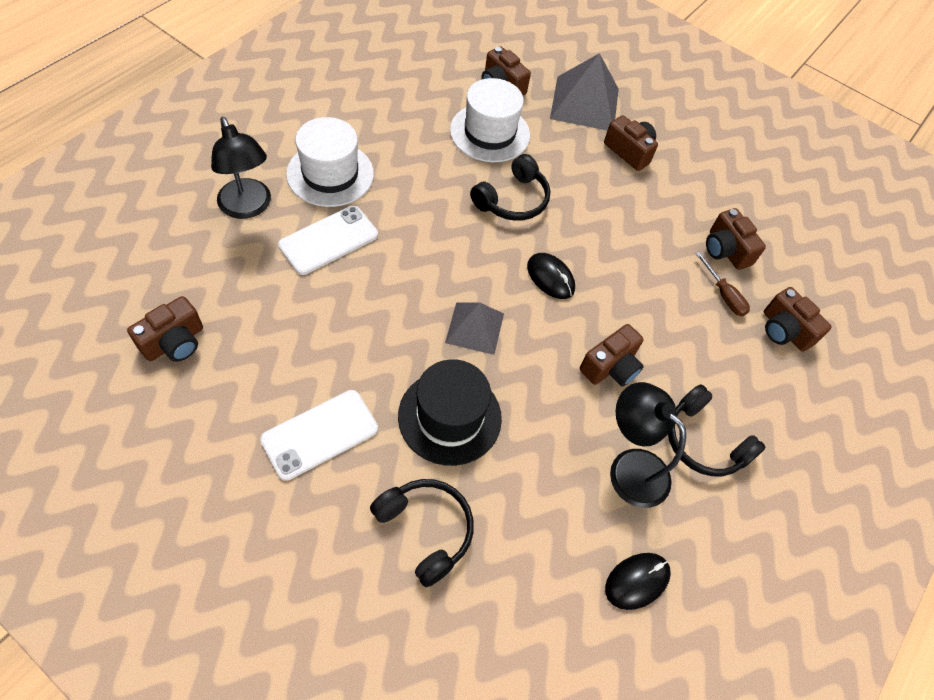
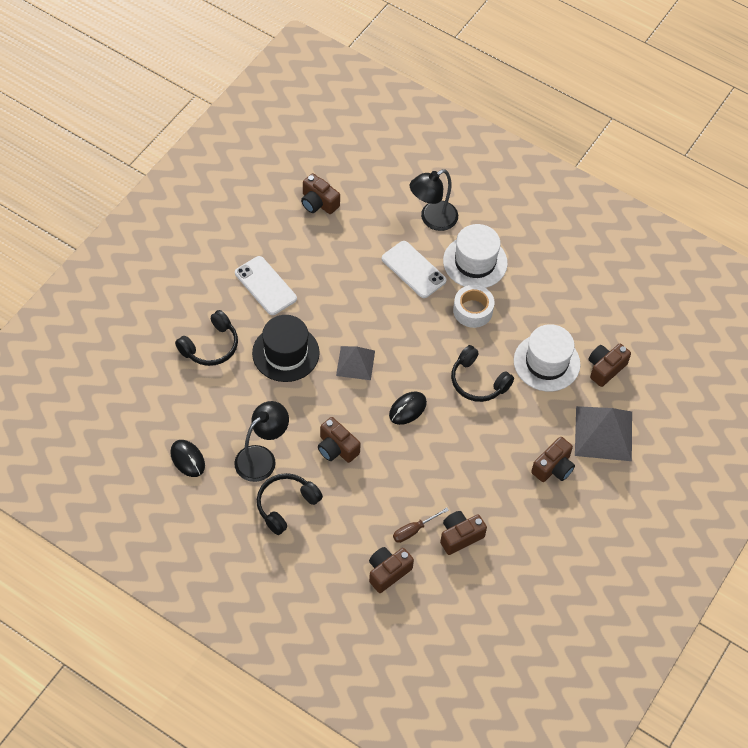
camera: 90 degrees right, 0 degrees up
none -> white tape [453,285,494,328]

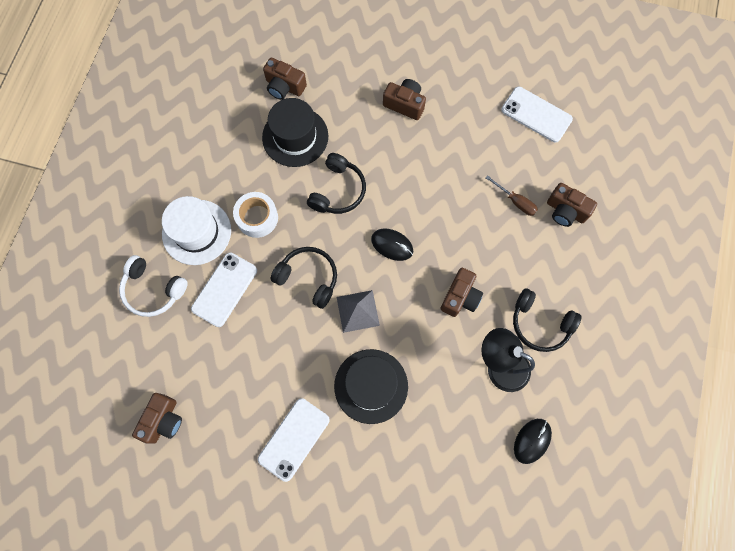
camera: 105 degrees left, 15 degrees up
black headphones [175,310,238,366] -> black headphones moved to [271,247,337,309]
black lamp [410,169,458,231] -> white headphones [119,255,188,317]
brown camera [440,511,487,555] -> none
white hat [514,324,580,391] -> black hat [262,98,328,167]
grey pyramid [575,406,632,461] -> none
none -> white phone [501,87,573,142]

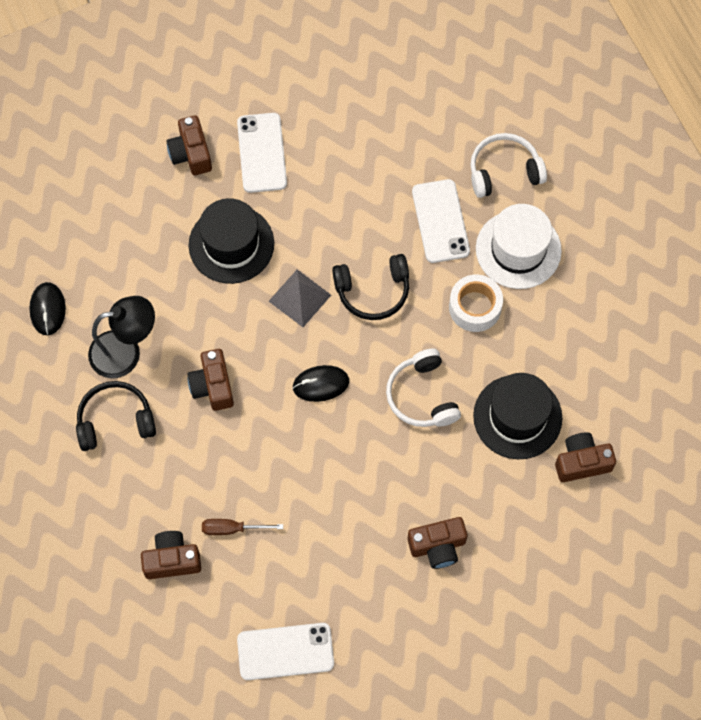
camera: 140 degrees right, 5 degrees down
brown camera [132,393,182,444] -> brown camera moved to [166,115,212,175]
black headphones [307,153,366,214] -> white headphones [386,348,461,427]

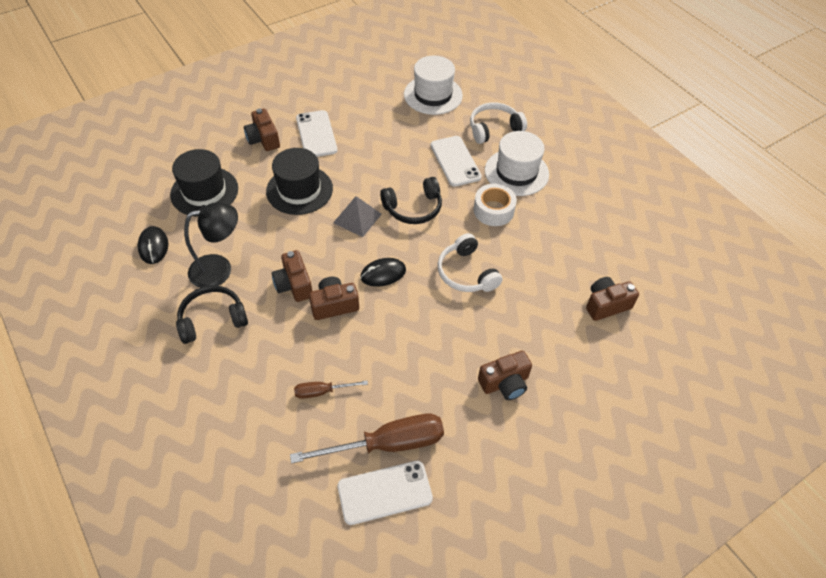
camera: 10 degrees left, 15 degrees down
brown camera [141,531,201,579] -> brown camera moved to [309,277,359,320]
black hat [473,373,562,459] -> black hat moved to [170,149,238,217]
none -> brown screwdriver [290,414,444,464]
none -> white hat [404,56,463,115]

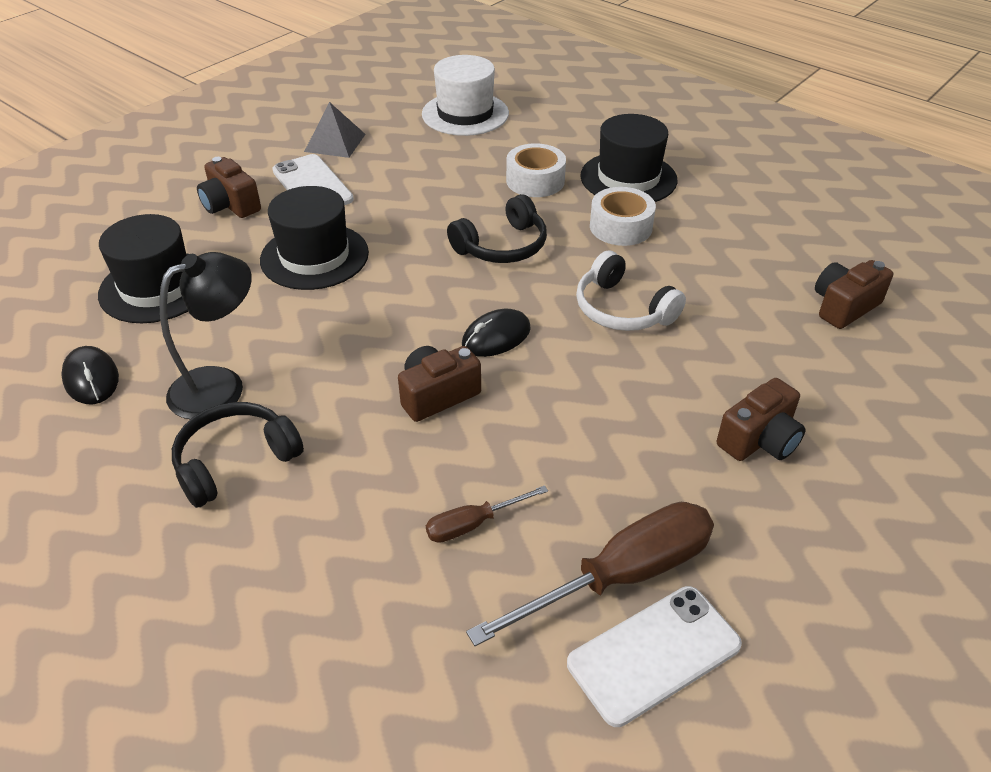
camera: 15 degrees left, 10 degrees down
brown camera [272,250,312,302] -> none
grey pyramid [333,196,382,237] -> grey pyramid moved to [304,102,366,158]
white phone [431,136,482,187] -> white tape [506,143,566,197]
white headphones [470,102,527,144] -> none
white hat [485,131,549,196] -> black hat [580,114,677,202]

